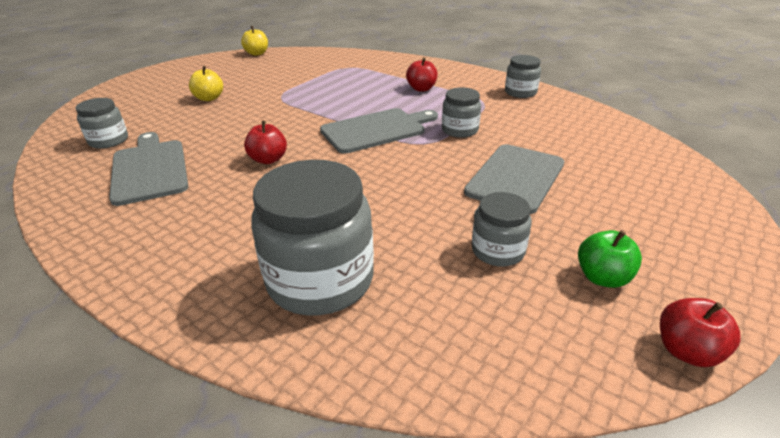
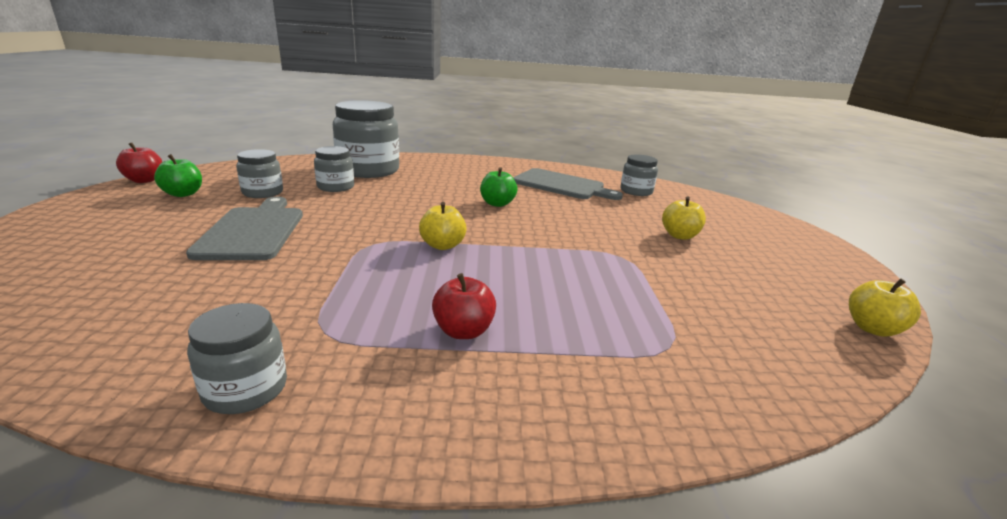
camera: 140 degrees right, 10 degrees down
red apple [244,121,287,164] -> green apple [480,167,518,207]
grey cutting board [320,108,438,154] -> yellow apple [419,202,467,250]
grey jar [442,87,481,138] -> grey jar moved to [314,146,354,192]

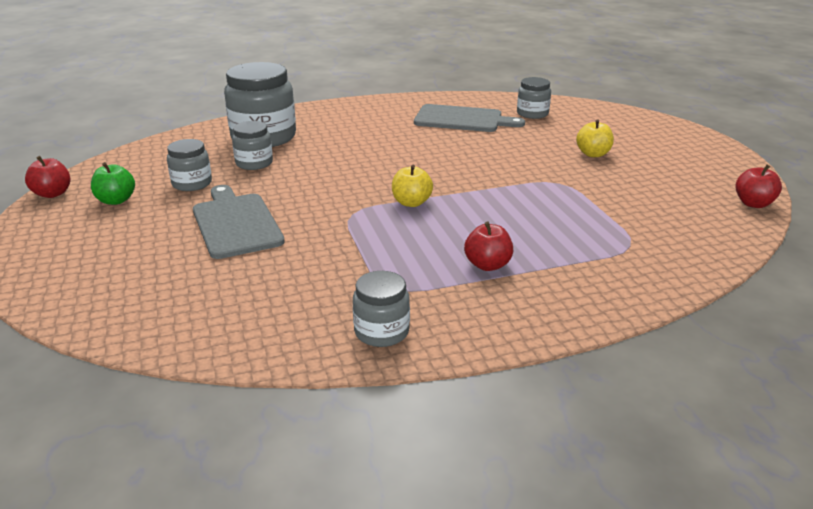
camera: 15 degrees left, 5 degrees up
green apple [480,167,518,207] -> none
yellow apple [849,278,921,337] -> red apple [735,165,782,208]

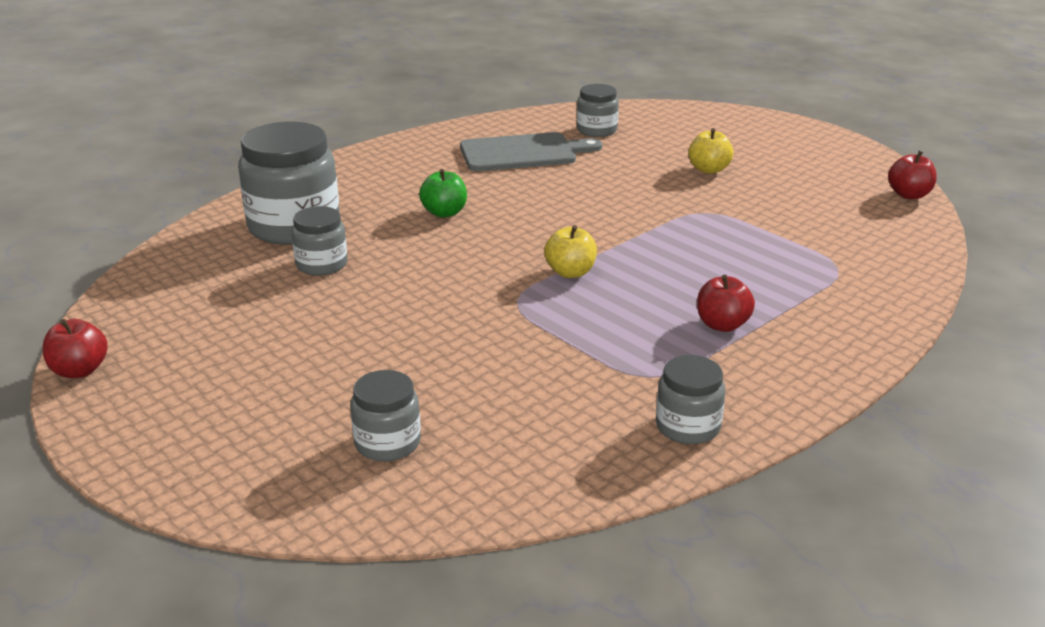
camera: 25 degrees left, 0 degrees up
green apple [91,162,135,205] -> green apple moved to [419,169,467,218]
grey jar [167,139,212,191] -> grey jar moved to [350,370,421,461]
grey cutting board [193,185,285,259] -> none

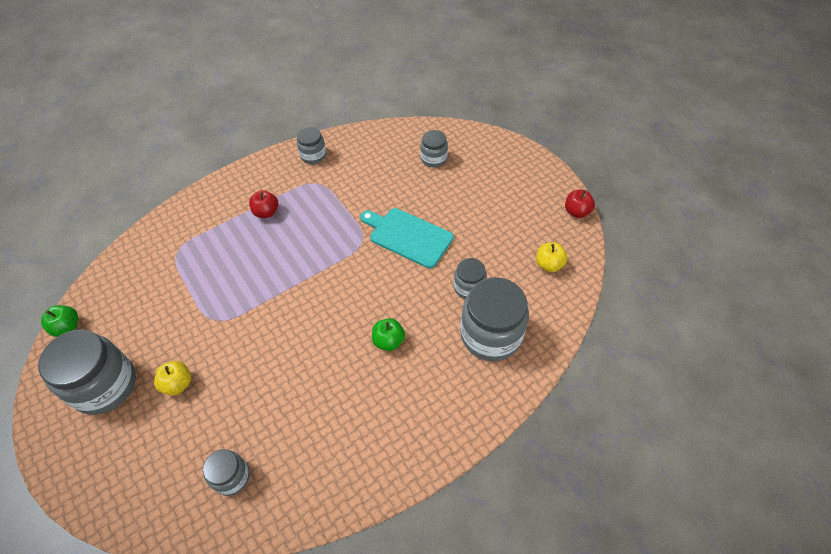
camera: 170 degrees left, 25 degrees up
grey cutting board [460,132,602,171] -> none
yellow apple [544,225,597,278] -> yellow apple moved to [536,243,568,272]
red apple [888,151,937,199] -> green apple [41,305,78,337]
none -> grey jar [38,329,136,415]
none -> turquoise cutting board [360,208,454,268]

